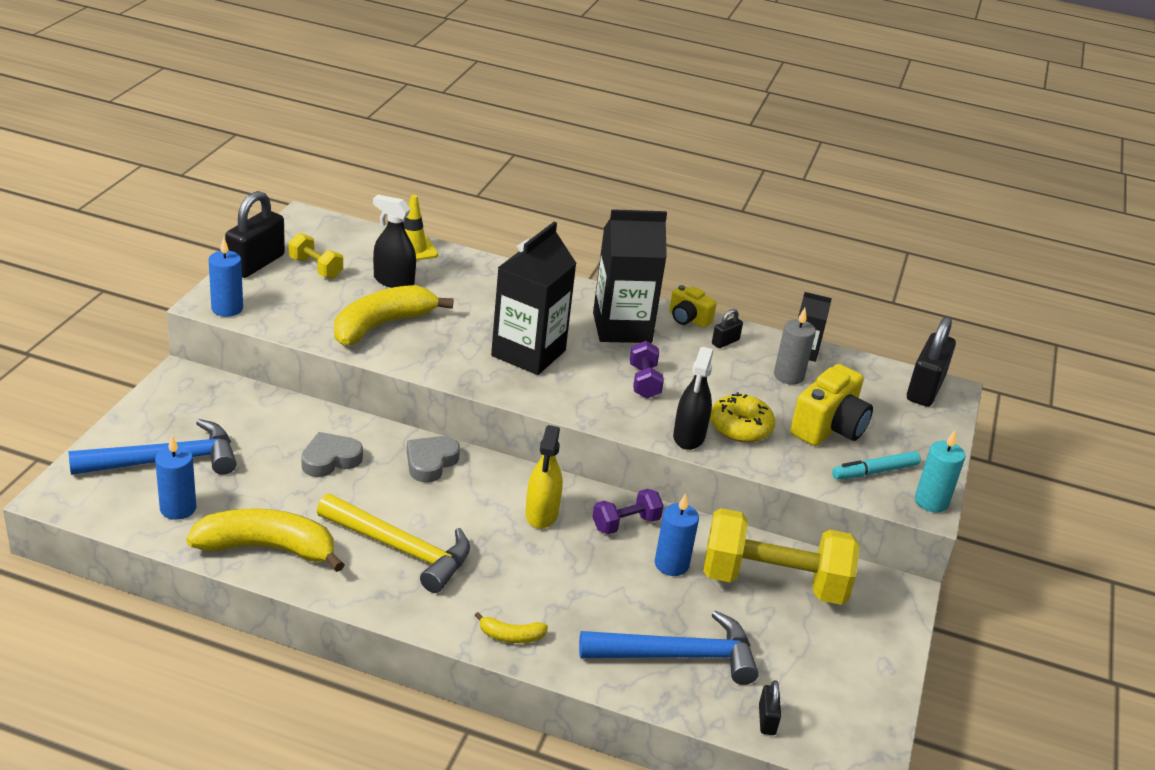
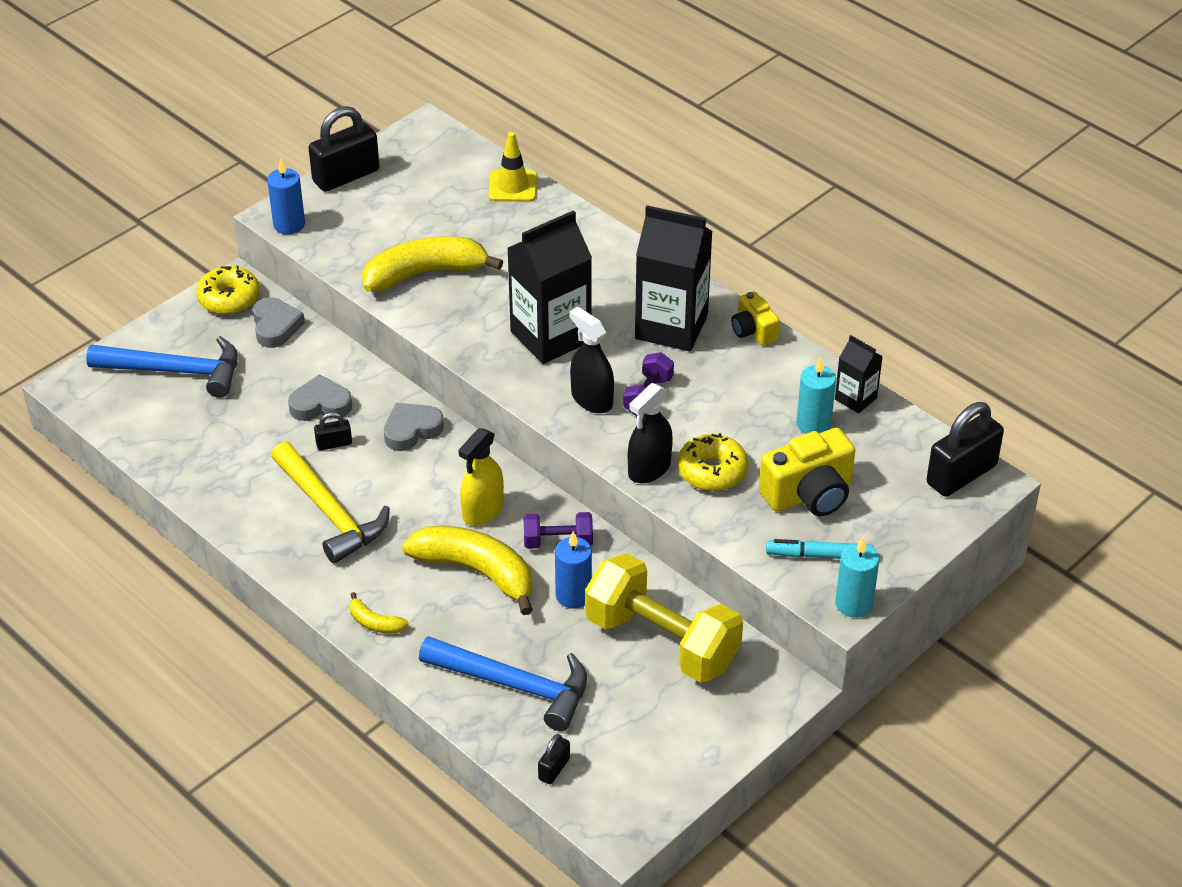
camera: 30 degrees right, 10 degrees up
blue candle [155,435,196,520] -> none
yellow banana [186,508,345,572] -> yellow banana moved to [402,526,533,615]
yellow dumbbell [289,233,343,279] -> none
black spray bottle [373,195,416,288] -> black spray bottle moved to [569,307,614,413]
black padlock [712,309,743,348] -> black padlock moved to [314,412,352,450]
grey candle [774,308,816,385] -> turquoise candle [796,357,836,434]
none -> yellow donut [196,266,260,315]
none -> grey heart [253,297,305,348]

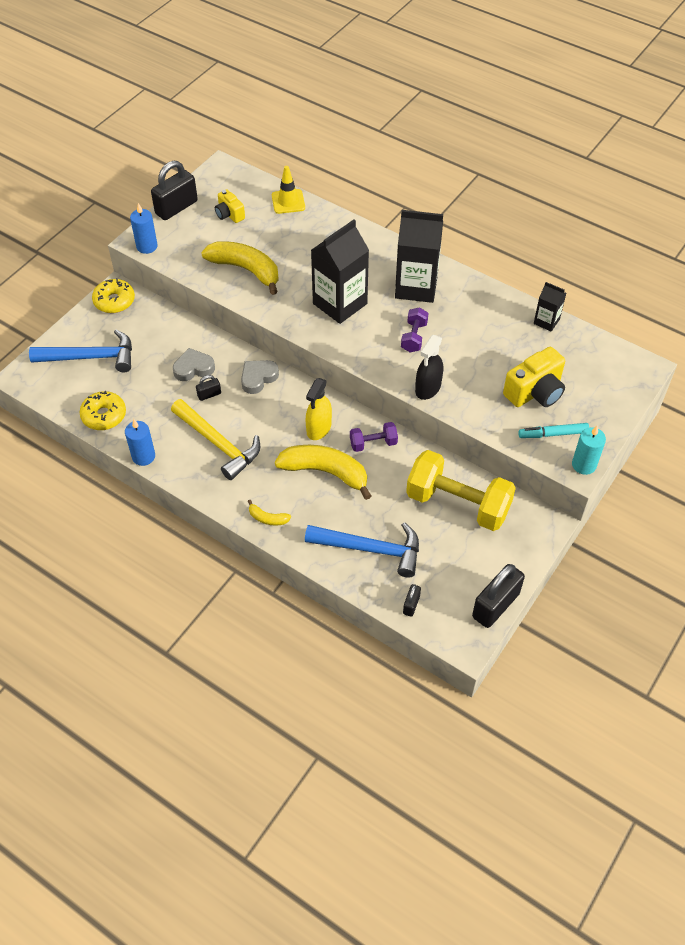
camera: 10 degrees left, 10 degrees up
grey heart [253,297,305,348] -> none
yellow banana [362,237,503,292] -> yellow banana turned 60 degrees clockwise [201,241,279,295]
blue candle [555,531,592,609] -> blue candle moved to [125,419,155,466]
black spray bottle [569,307,614,413] -> none
yellow donut [677,433,748,491] -> yellow donut moved to [80,391,126,430]
yellow camera [731,292,780,346] -> yellow camera moved to [215,189,245,223]
turquoise candle [796,357,836,434] -> none
black padlock [926,402,1004,497] -> black padlock moved to [472,564,525,628]

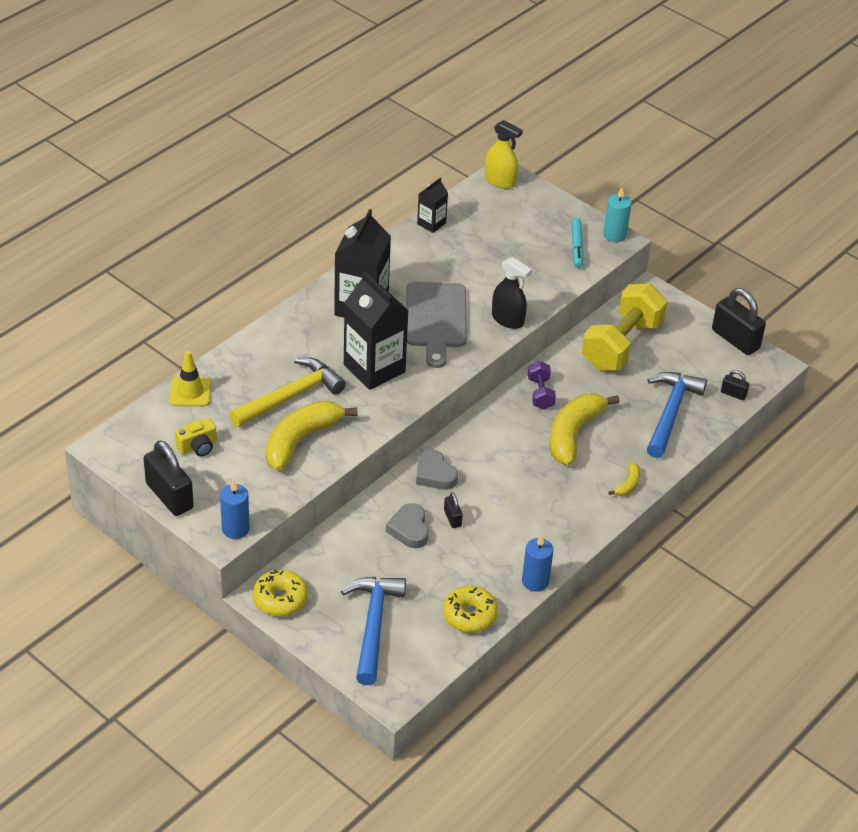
camera: 85 degrees left, 10 degrees down
yellow hammer [171,399,261,480] -> yellow hammer moved to [229,357,346,427]
yellow spray bottle [305,378,332,440] -> yellow spray bottle moved to [485,120,523,189]
purple dumbbell [401,307,428,352] -> grey cutting board [406,282,467,368]
yellow camera [503,347,565,407] -> none

